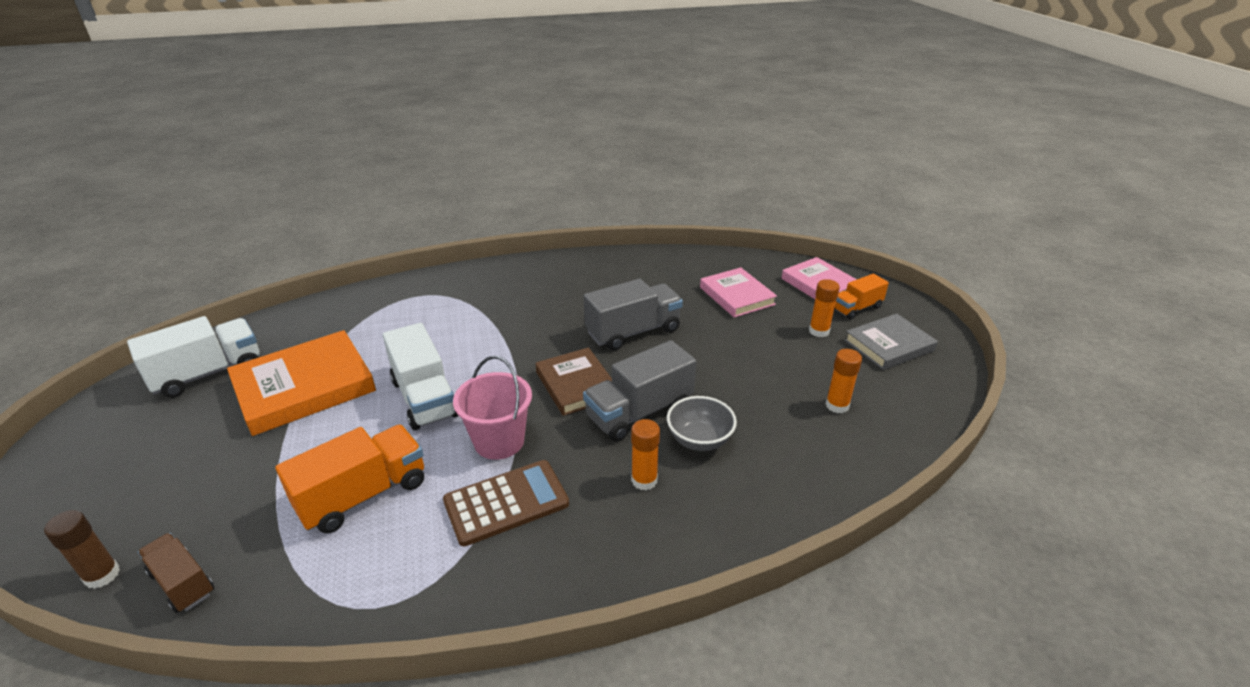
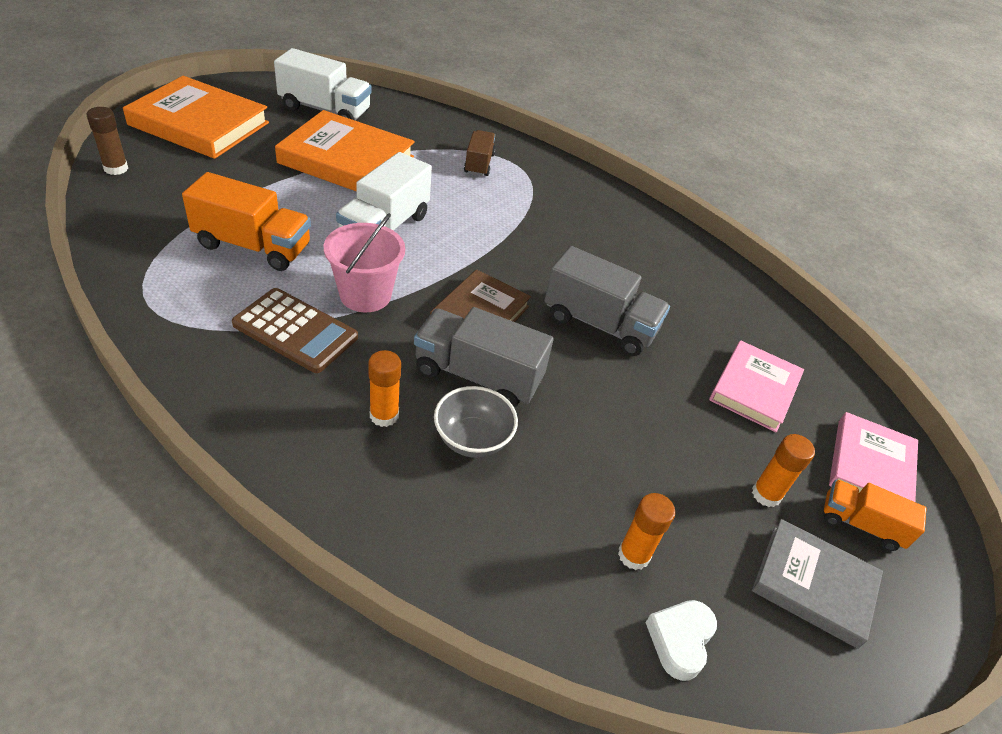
camera: 50 degrees right, 10 degrees up
brown truck [138,533,214,613] -> brown truck moved to [464,130,496,176]
none -> orange book [123,76,269,159]
none -> white heart [645,600,717,681]

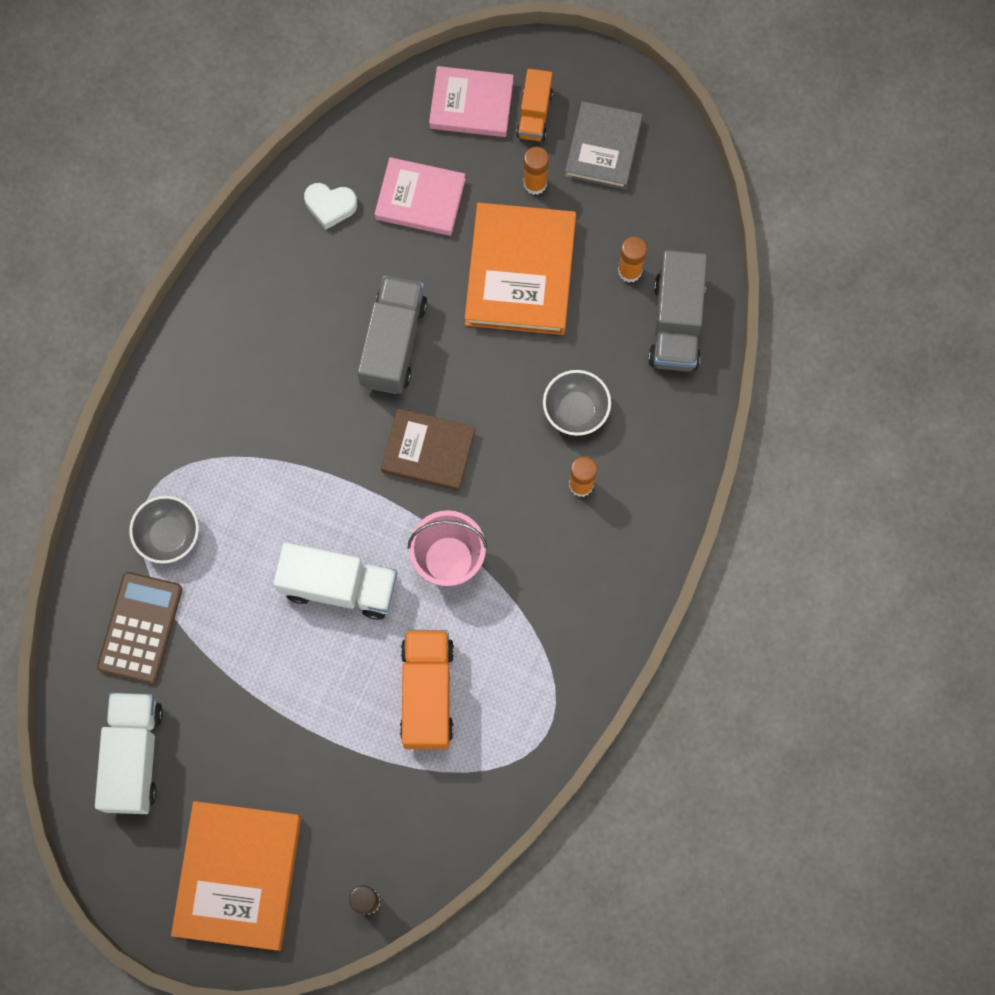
camera: 100 degrees left, 30 degrees up
brown calculator [232,288,358,373] -> brown calculator moved to [97,572,182,684]
orange book [275,110,415,192] -> orange book moved to [465,203,576,335]
grey truck [414,307,553,408] -> grey truck moved to [648,250,707,372]
brown truck [464,130,496,176] -> grey bowl [129,496,199,564]
white heart [645,600,717,681] -> white heart moved to [304,183,357,230]

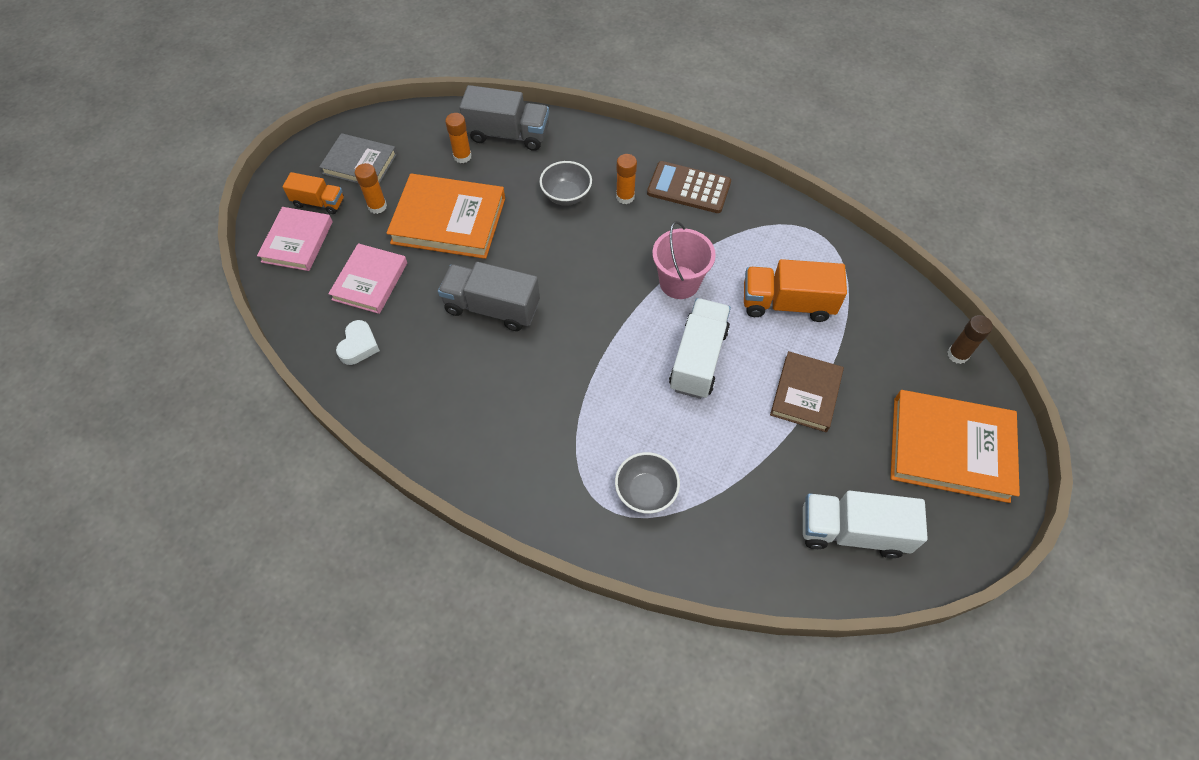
camera: 85 degrees left, 15 degrees down
brown calculator [97,572,182,684] -> brown calculator moved to [647,161,731,213]
brown book [381,408,475,491] -> brown book moved to [770,351,844,432]

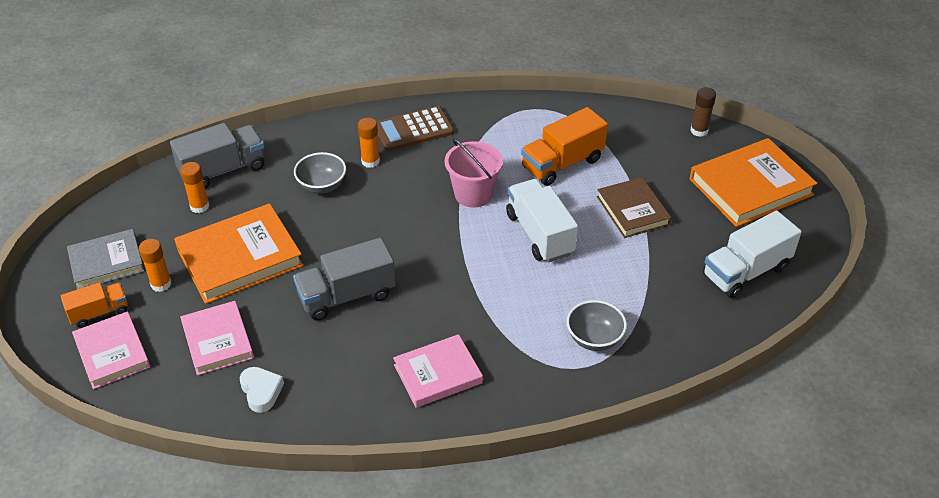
camera: 40 degrees left, 15 degrees down
none -> pink book [393,334,483,408]

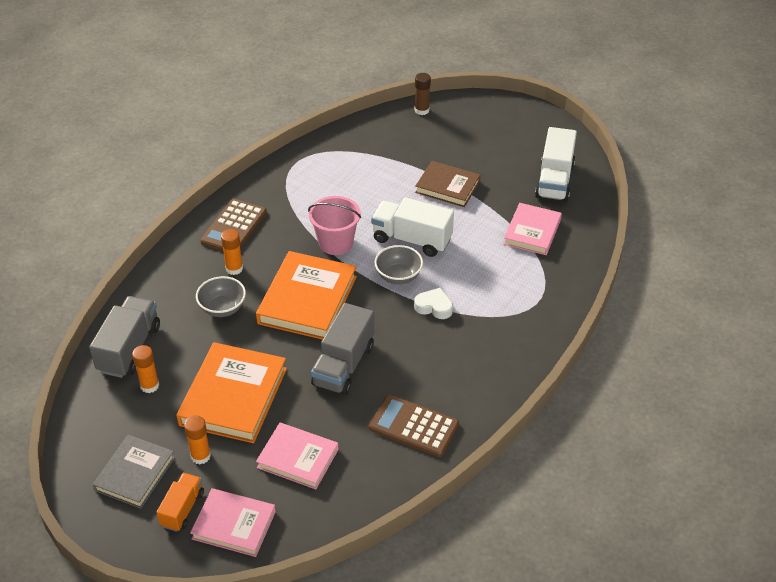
camera: 45 degrees left, 0 degrees up
white heart [240,367,284,413] -> white heart moved to [414,288,453,319]
pink book [393,334,483,408] -> pink book moved to [503,203,562,255]
orange truck [521,107,608,186] -> none
grey bowl [567,300,627,351] -> grey bowl moved to [375,245,423,284]
orange book [690,138,818,227] -> orange book moved to [256,251,357,340]
none -> brown calculator [369,395,459,457]

